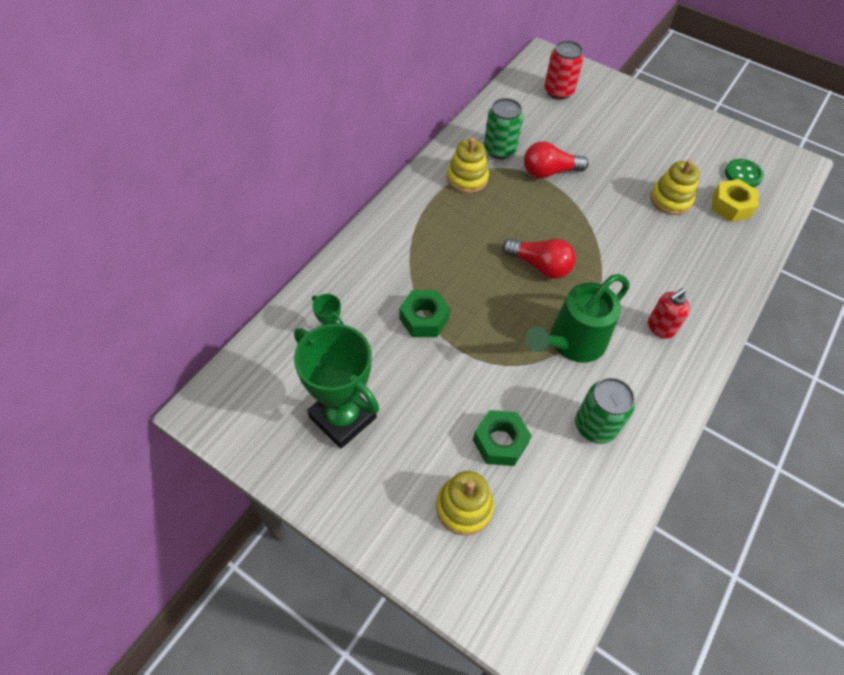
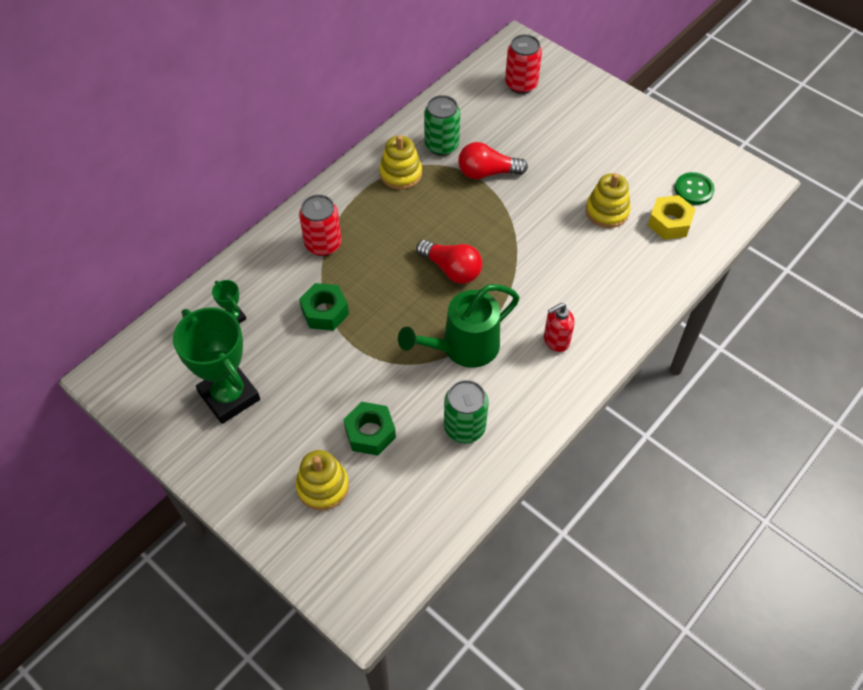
camera: 10 degrees right, 0 degrees up
none -> red can [299,195,342,256]

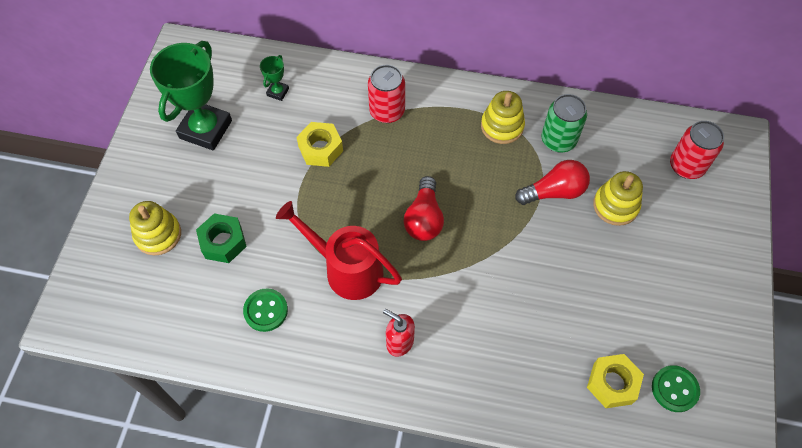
camera: 60 degrees right, 5 degrees up
green nut [299,283,349,331] -> yellow nut [296,122,343,167]
green watering can [398,284,520,368] -> red watering can [276,201,402,300]
green can [444,380,488,443] -> green button [243,288,288,332]
red light bulb [458,142,528,179] -> red light bulb turned 105 degrees clockwise [515,160,590,205]
yellow stacking toy [586,173,631,228] -> yellow stacking toy moved to [593,171,643,226]

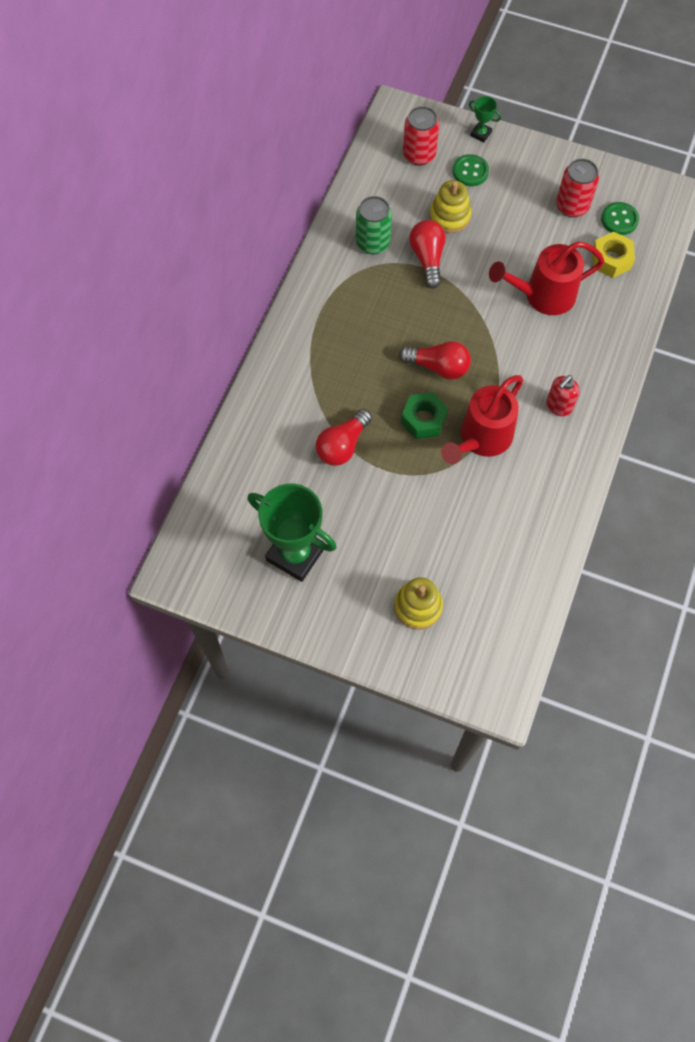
camera: 80 degrees left, 5 degrees up
green nut [196,213,247,263] -> green nut moved to [401,392,448,439]
green button [243,288,288,332] -> green button moved to [453,154,489,186]
green trophy [260,55,289,101] -> green trophy moved to [469,96,501,142]
yellow nut [296,122,343,167] -> red light bulb [316,409,372,466]
red can [368,65,405,123] -> red can moved to [556,159,599,217]
yellow stacking toy [481,91,525,144] -> none
none -> red watering can [489,241,604,315]

